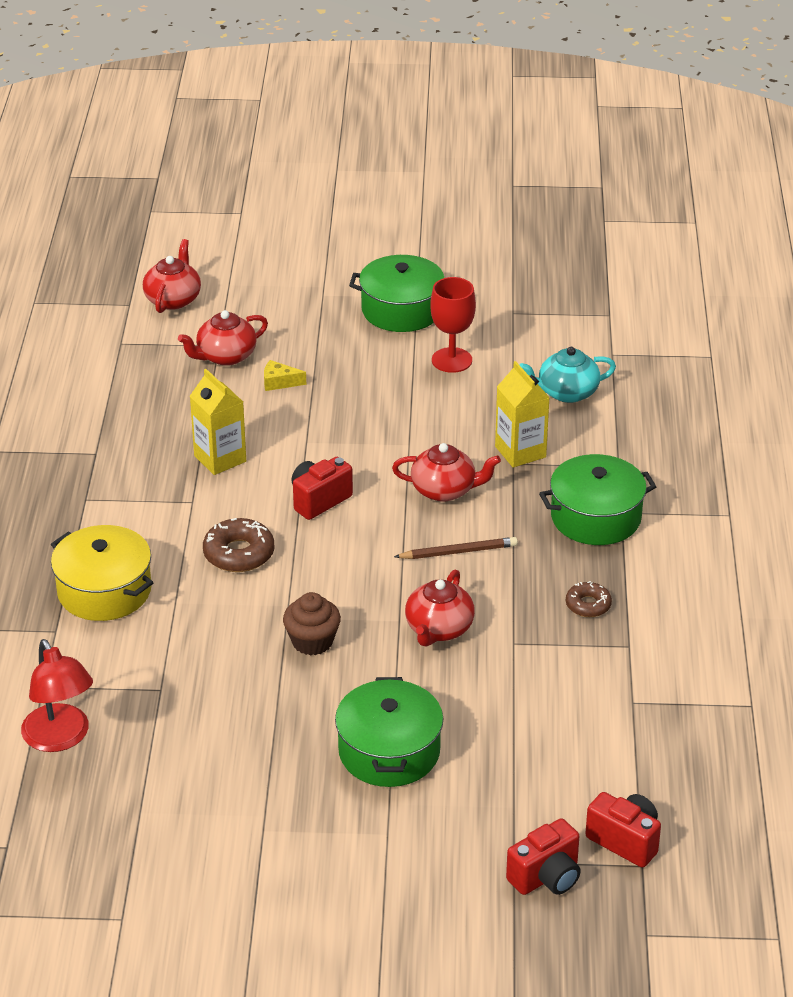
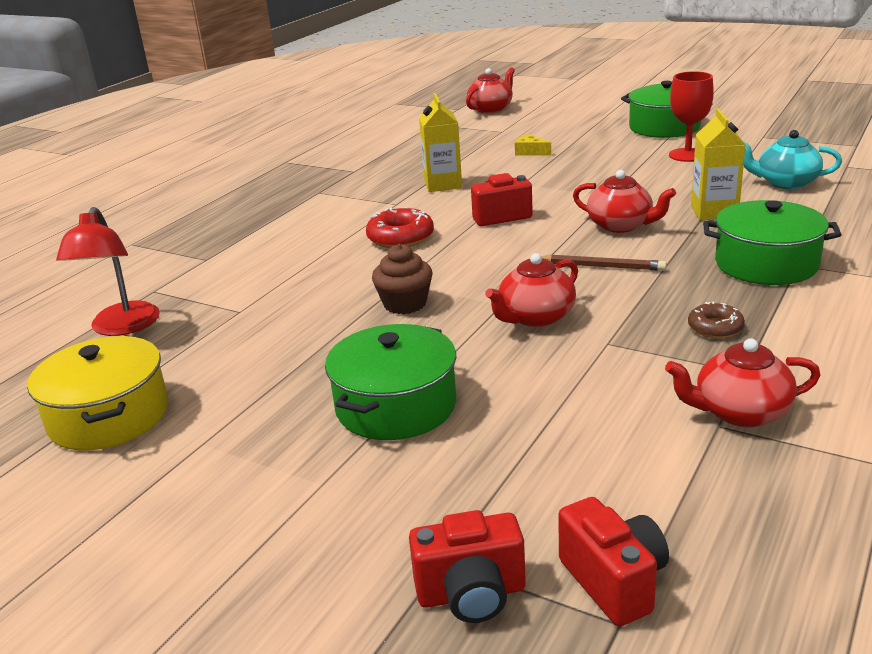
camera: 30 degrees right, 10 degrees down
yellow pot [51,525,153,621] -> yellow pot moved to [27,336,168,450]
red teapot [178,310,268,366] -> red teapot moved to [665,338,820,427]
brown donut [203,518,274,572] -> red donut [366,207,434,248]

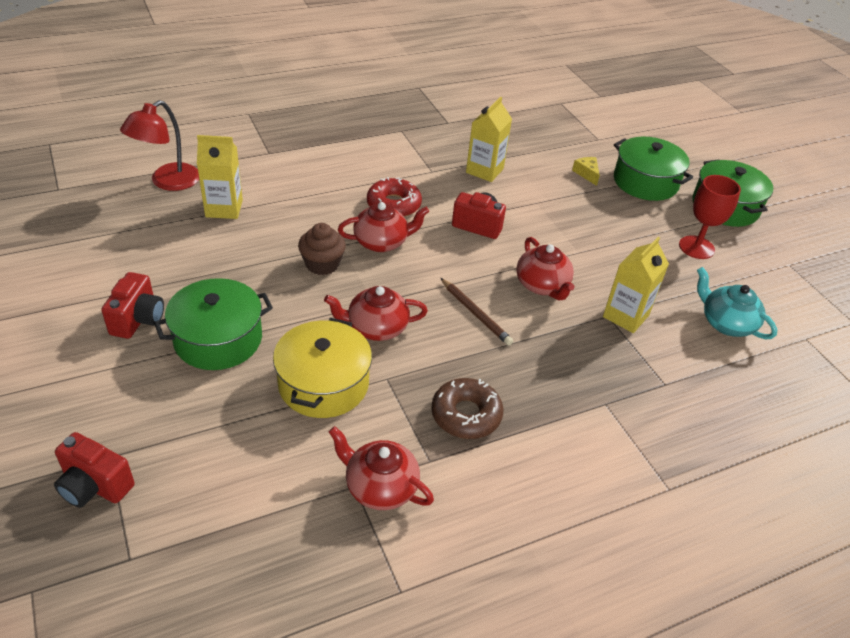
camera: 30 degrees right, 15 degrees up
yellow pot [27,336,168,450] -> yellow pot moved to [273,318,372,418]
red teapot [466,67,515,114] -> red teapot moved to [338,202,429,252]
red camera [558,497,669,627] -> red camera moved to [101,272,164,339]
brown donut [688,302,745,338] -> brown donut [431,378,504,439], size x1.60
green pot [703,200,842,285] -> green pot moved to [614,137,693,201]
none -> yellow carton [197,135,243,219]

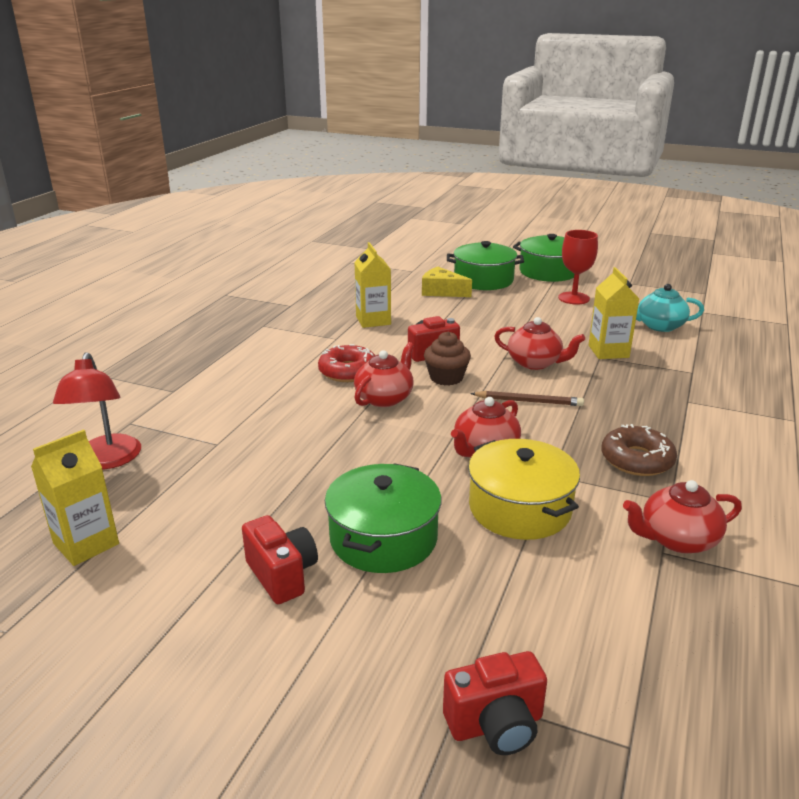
camera: 40 degrees left, 15 degrees down
yellow carton [197,135,243,219] -> yellow carton moved to [31,429,119,566]
brown cupcake [298,223,346,275] -> brown cupcake moved to [424,331,471,386]
yellow cheese [572,157,600,186] -> yellow cheese [422,267,472,297], size x1.59

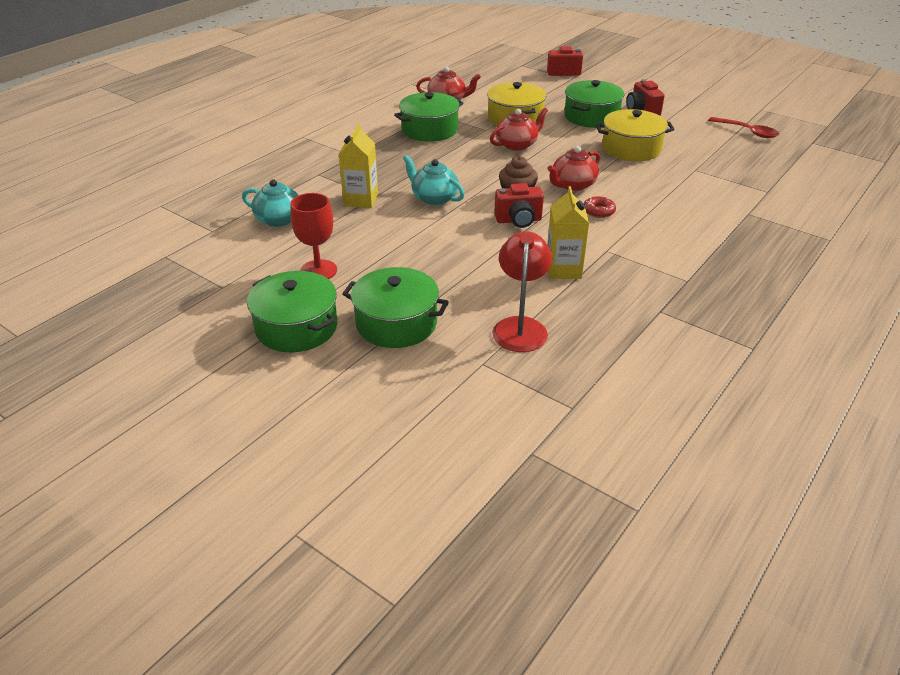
camera: 165 degrees left, 10 degrees up
yellow carton [31,429,119,566] -> red spoon [708,117,779,138]
red lamp [53,352,141,470] -> red lamp moved to [492,231,552,352]
red donut [318,344,375,382] -> red donut [584,196,616,218], size x0.63
yellow cheese [422,267,472,297] -> none
brown pencil [470,391,584,406] -> none
red teapot [494,317,585,370] -> turquoise teapot [403,155,465,205]
brown donut [601,424,677,476] -> green pot [394,92,464,142]
none -> yellow pot [596,109,675,161]

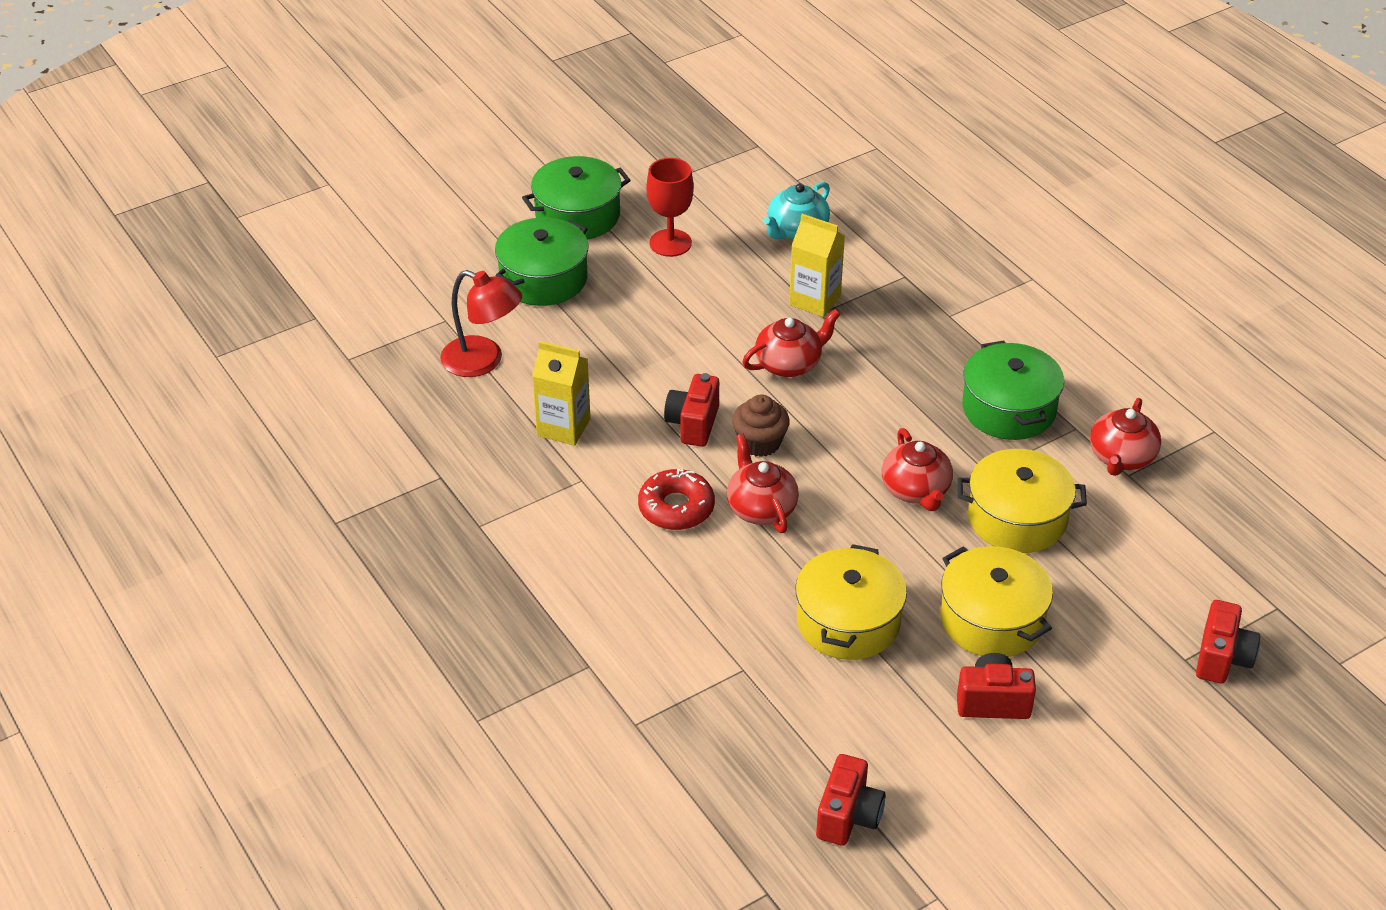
camera: 110 degrees right, 5 degrees up
turquoise teapot [403,155,465,205] -> red teapot [742,309,841,377]
green pot [564,80,624,128] -> yellow pot [940,546,1053,657]
red donut [584,196,616,218] -> red donut [638,469,715,530], size x1.60
red spoon [708,117,779,138] -> red camera [816,754,886,846]

